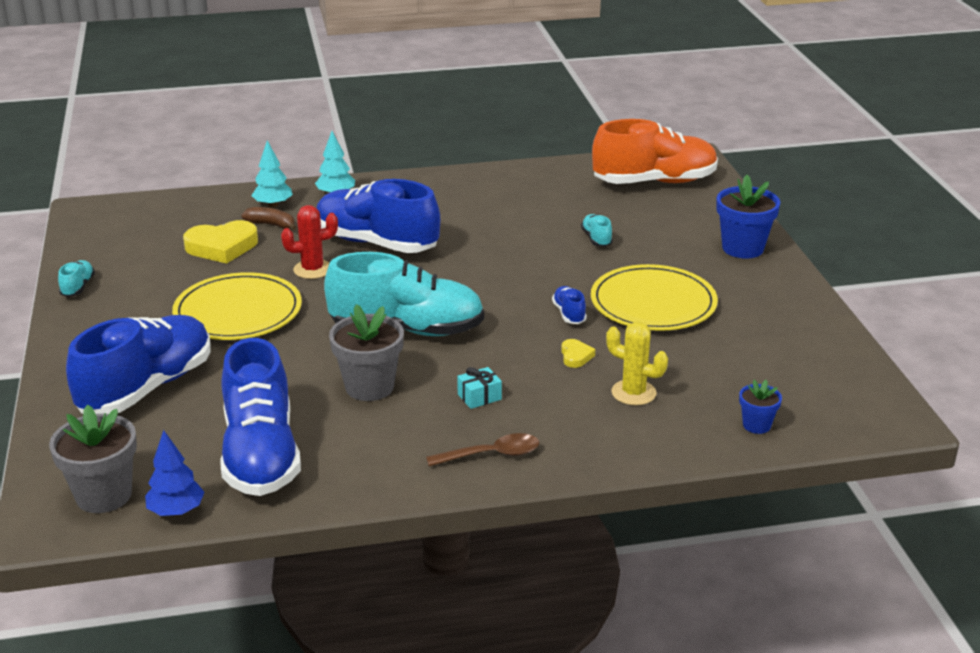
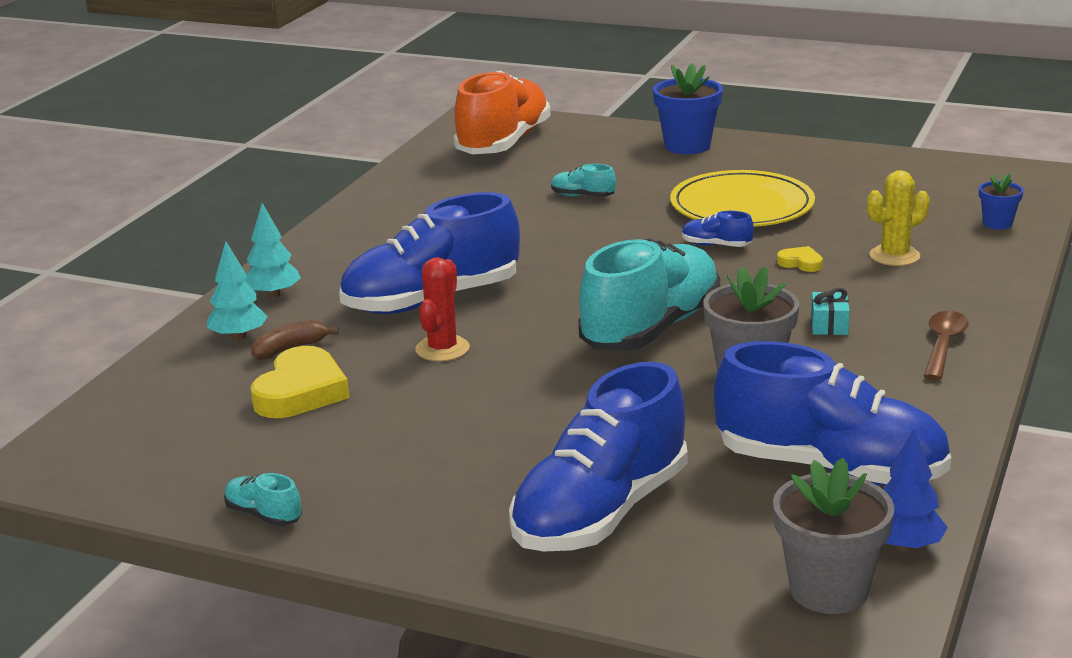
camera: 55 degrees left, 5 degrees down
blue shoe [66,315,211,414] -> blue shoe turned 120 degrees counterclockwise [509,362,688,552]
yellow plate [172,272,302,340] -> none

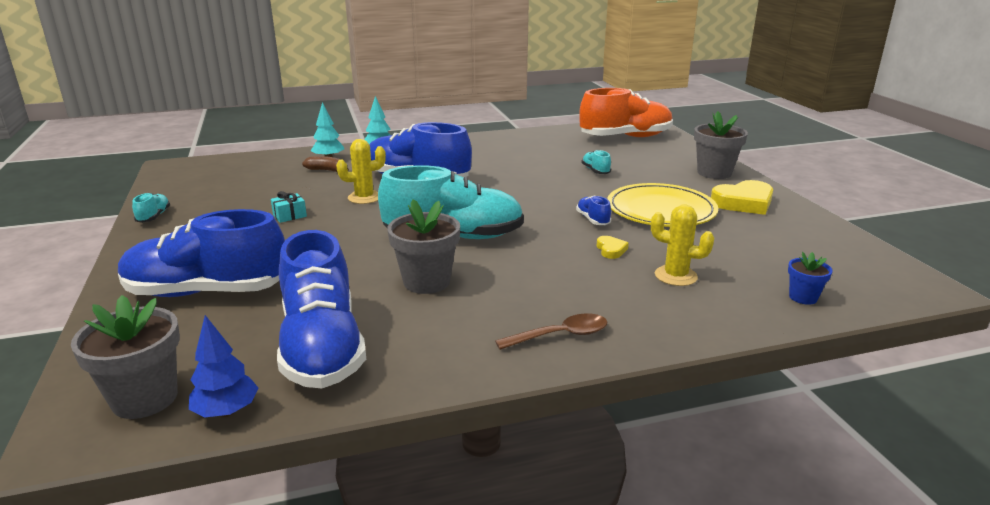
camera: 50 degrees right, 0 degrees up
yellow heart [250,346,349,418] -> yellow heart moved to [711,180,773,215]
red cactus [415,257,470,361] -> yellow cactus [336,139,386,204]
blue flower pot [653,63,723,154] -> grey flower pot [694,111,748,179]
turquoise gift [811,288,850,335] -> turquoise gift moved to [271,191,307,223]

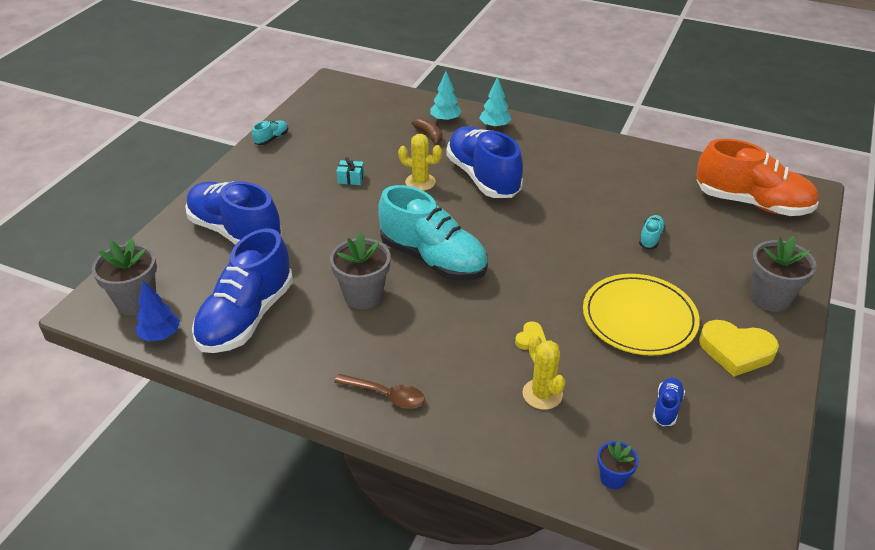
camera: 40 degrees right, 15 degrees up
blue shoe [576,195,611,225] -> blue shoe moved to [653,378,685,426]

